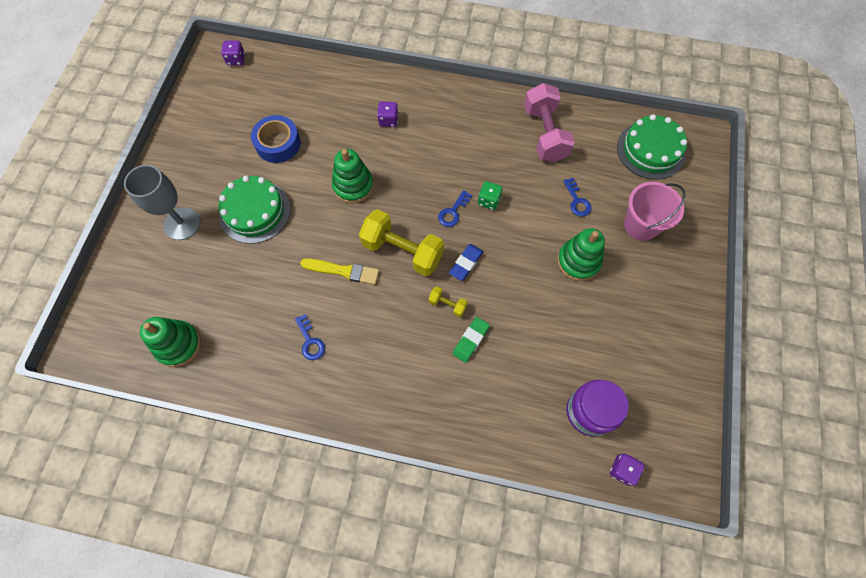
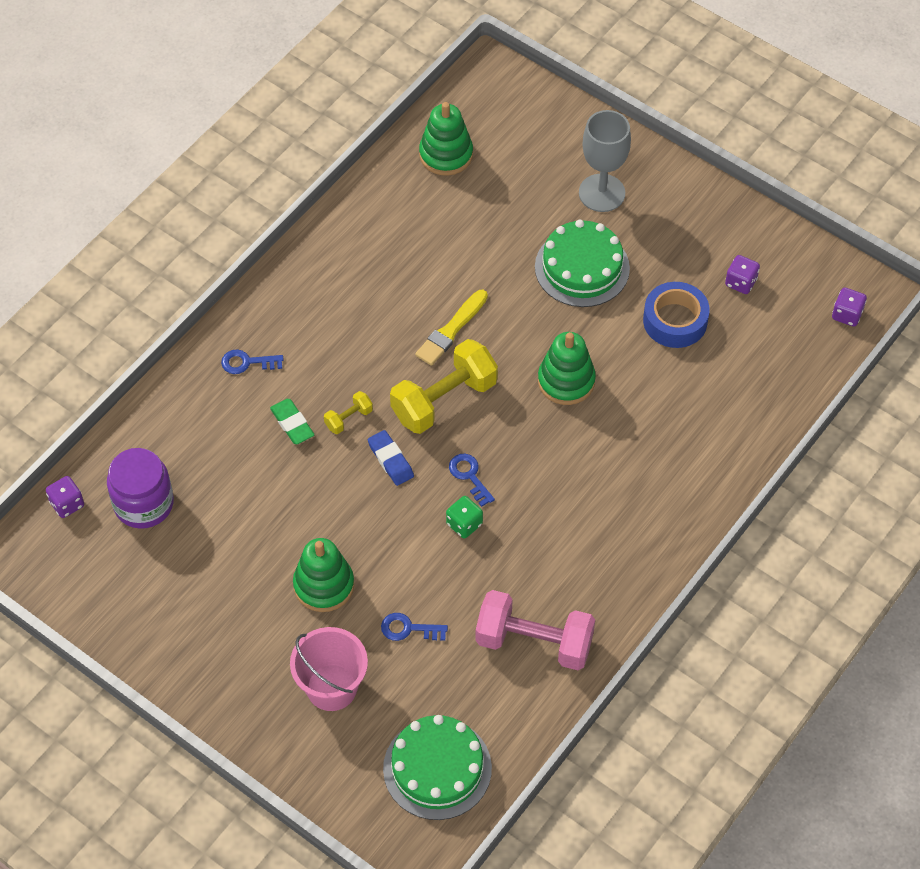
camera: 115 degrees right, 10 degrees down
blue key [295,314,325,360] -> blue key moved to [221,349,283,374]
purple dice [377,101,398,127] -> purple dice moved to [725,255,760,294]

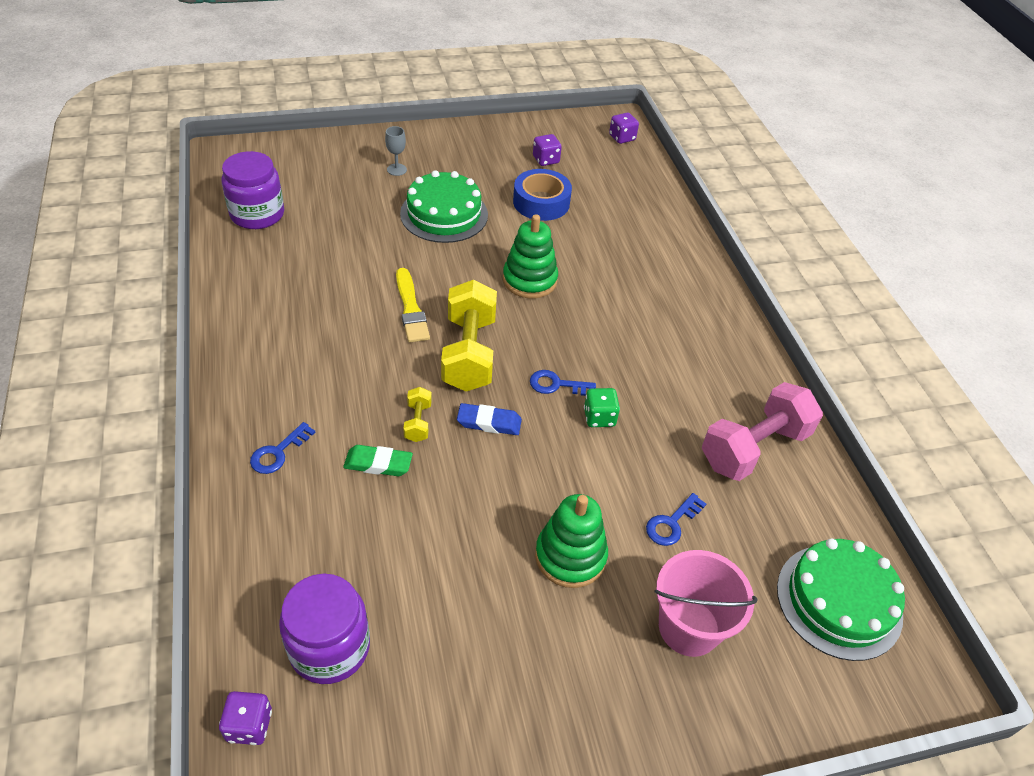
camera: 55 degrees left, 10 degrees down
green stacking toy [419,102,473,176] -> purple jar [221,151,284,229]
grey goblet [579,110,631,212] -> grey goblet [385,126,407,176], size x0.47

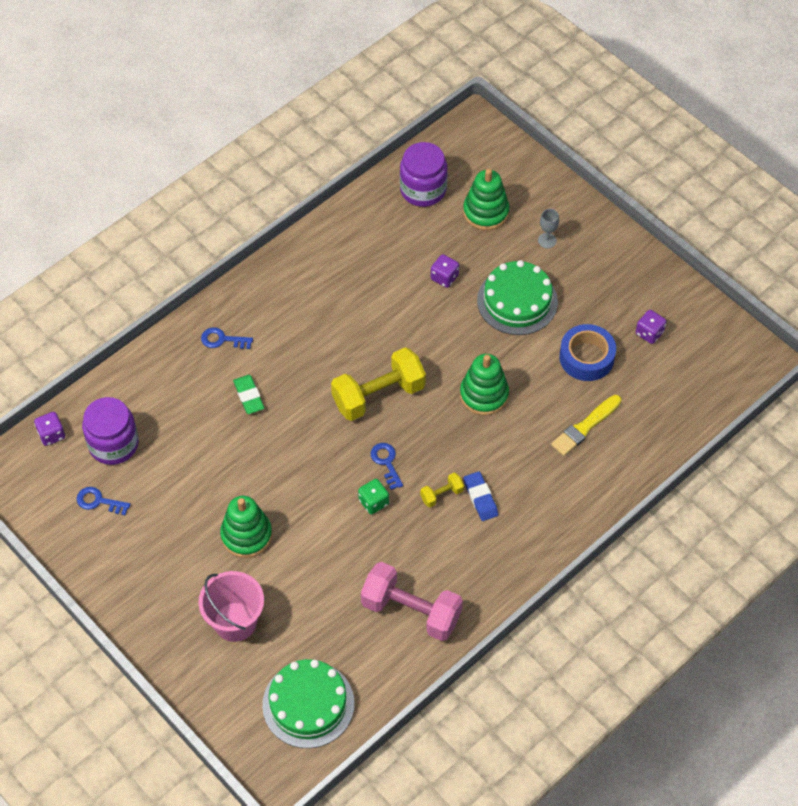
camera: 65 degrees right, 10 degrees up
yellow brush [396,268,430,342] -> yellow brush moved to [551,395,621,456]
yellow dumbbell [403,387,432,442] -> yellow dumbbell moved to [420,473,464,507]
blue eraser [457,403,522,435] -> blue eraser moved to [464,471,498,521]
purple dice [609,113,639,144] -> purple dice moved to [431,254,459,288]
blue key [646,493,706,546] -> blue key moved to [76,487,130,515]
none -> green stacking toy [463,169,509,230]

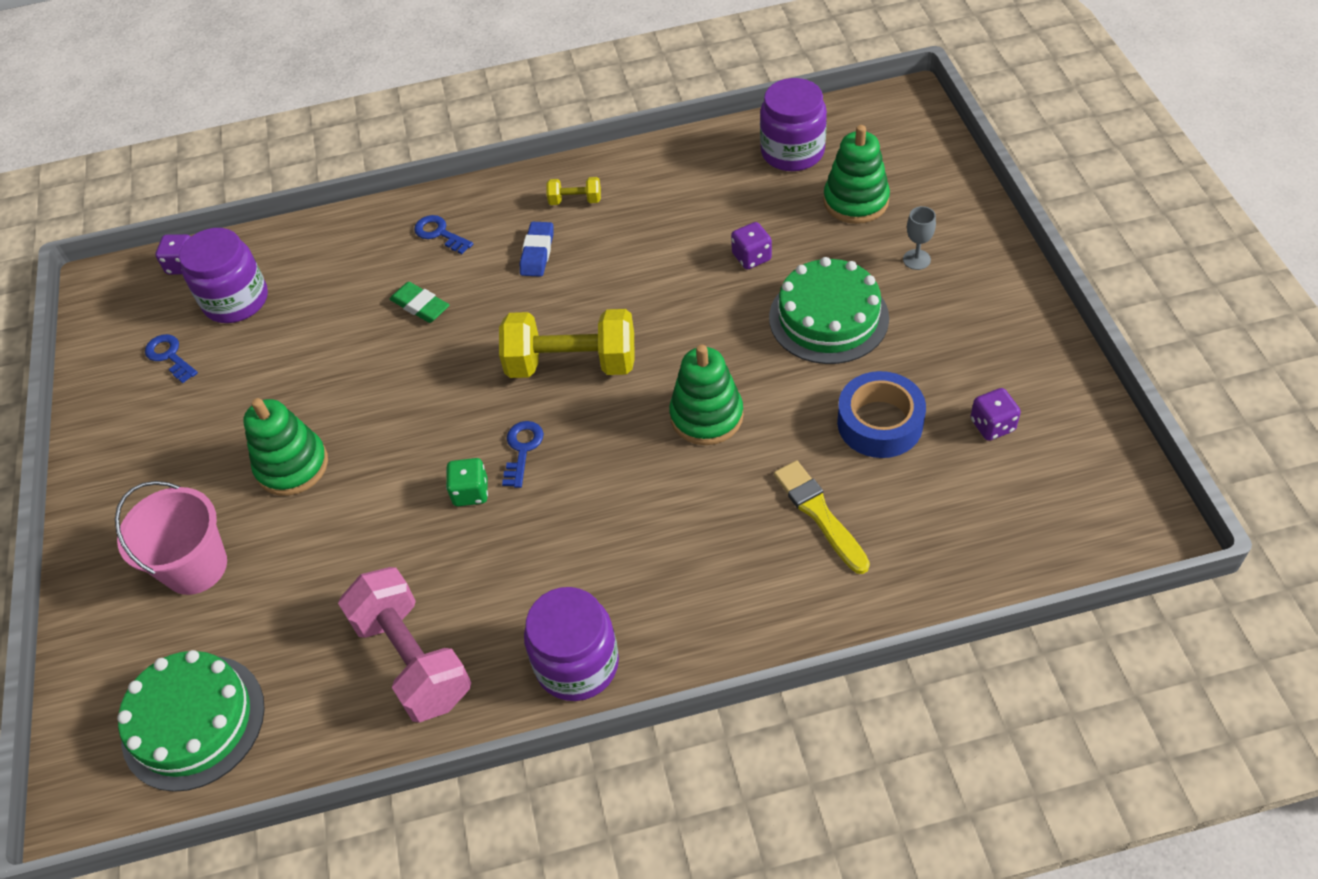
camera: 35 degrees right, 5 degrees down
green eraser [233,375,264,414] -> green eraser turned 60 degrees counterclockwise [390,282,449,323]
yellow dumbbell [420,473,464,507] -> yellow dumbbell moved to [546,177,601,205]
blue eraser [464,471,498,521] -> blue eraser moved to [520,222,554,277]
yellow brush [551,395,621,456] -> yellow brush turned 75 degrees clockwise [774,460,870,574]
none -> purple jar [524,587,619,701]

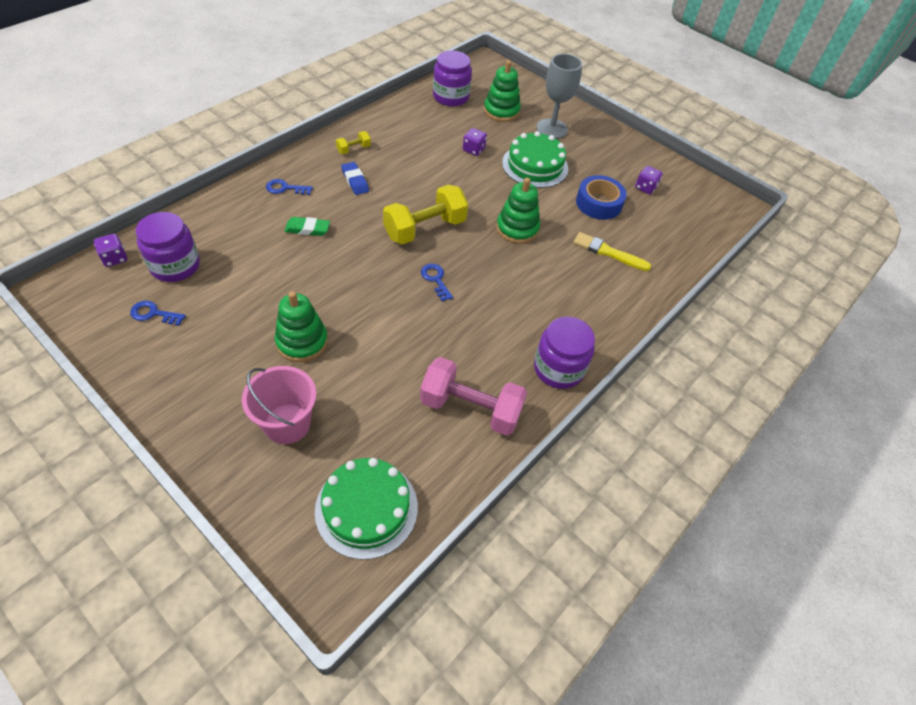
camera: 45 degrees left, 0 degrees up
green dice [446,458,488,506] -> none
grey goblet [903,206,936,270] -> grey goblet [536,54,582,139], size x2.12

